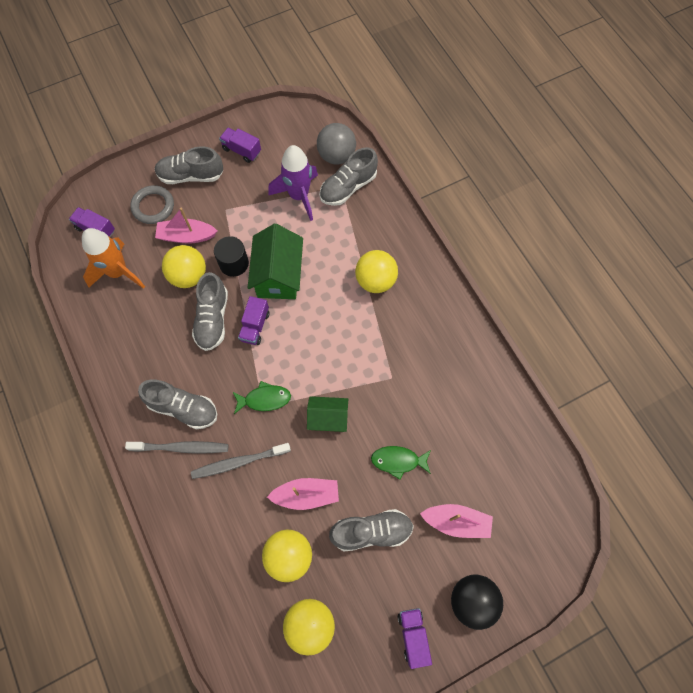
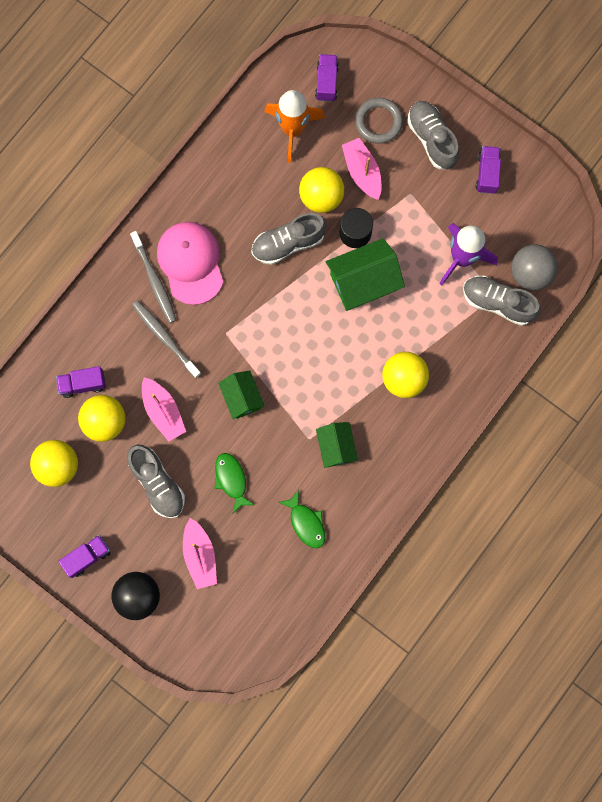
camera: 65 degrees right, 10 degrees up
grey shoe [138,380,217,429] -> pink cap [157,222,223,305]
green fish [232,381,291,414] -> green fish moved to [279,490,325,548]
purple truck [238,296,270,345] -> purple truck moved to [56,366,106,398]
none -> green house [316,422,358,468]

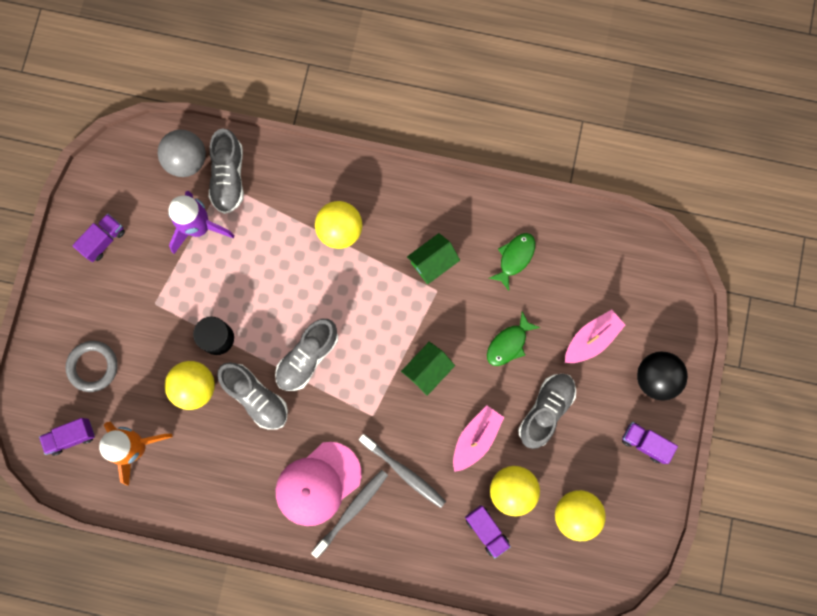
camera: 115 degrees left, 0 degrees up
grey toothbrush [132,300,201,379] -> grey toothbrush turned 75 degrees counterclockwise [359,434,446,508]
green house [326,238,405,311] -> none
pink boat [342,138,381,200] -> none
grey shoe [407,101,459,169] -> grey shoe moved to [275,319,338,391]
purple truck [476,146,501,194] -> purple truck turned 150 degrees clockwise [72,213,125,262]

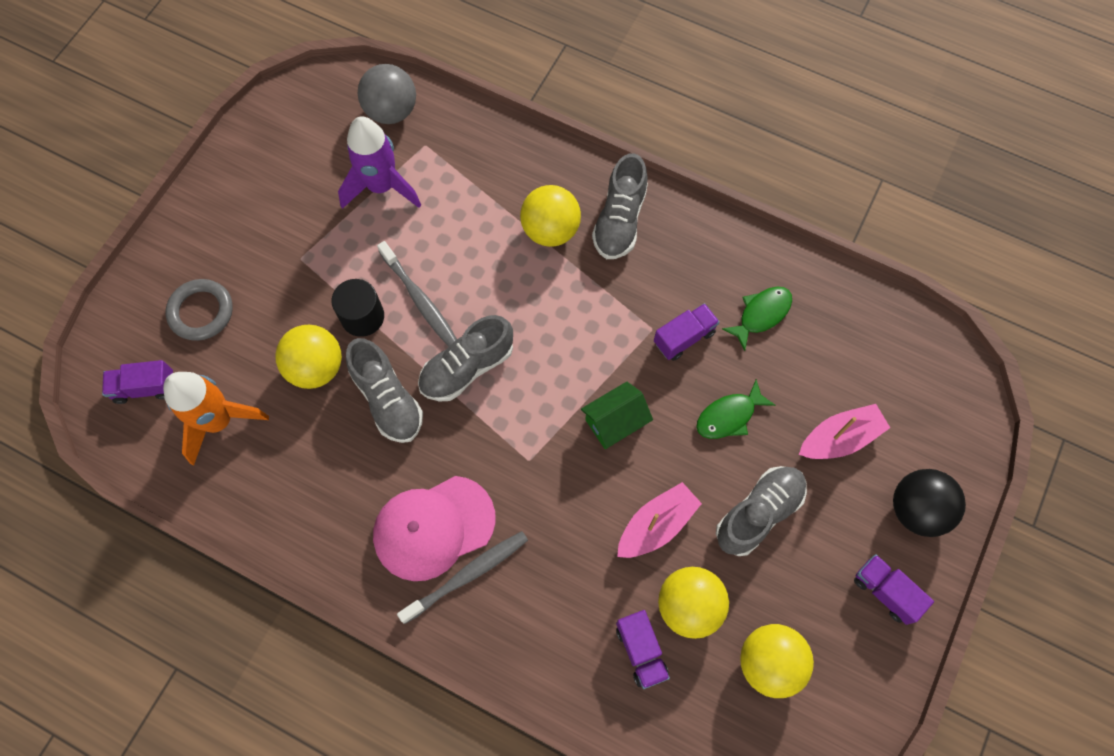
camera: 15 degrees right, 10 degrees down
purple truck [72,213,125,262] -> purple truck moved to [654,303,719,361]
grey shoe [209,128,244,214] -> grey shoe moved to [592,153,648,259]
grey toothbrush [359,434,446,508] -> grey toothbrush moved to [377,241,457,347]
green house [407,233,460,284] -> none

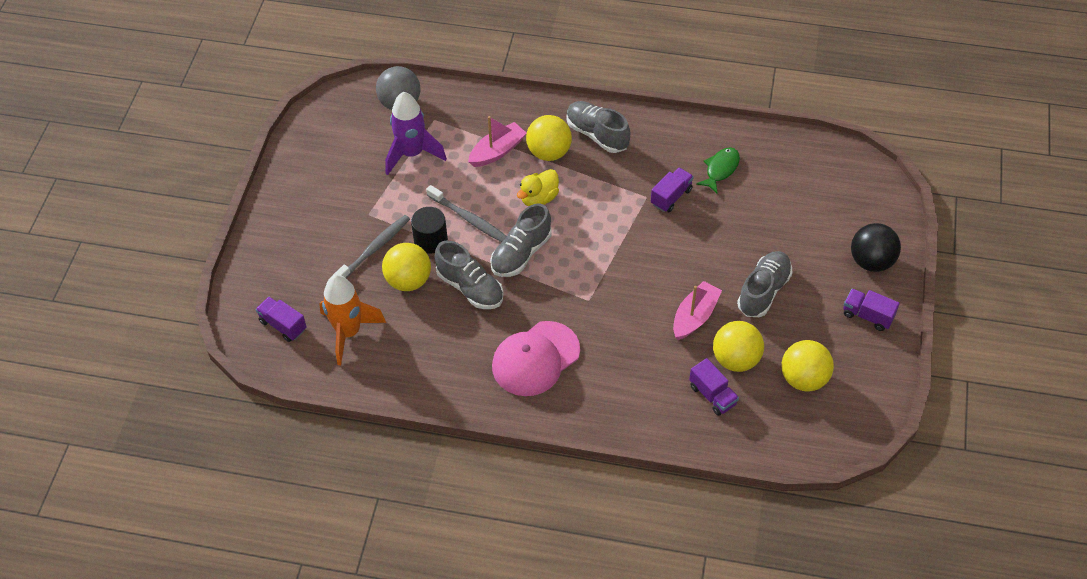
camera: 15 degrees left, 15 degrees down
purple truck [102,360,173,404] -> purple truck turned 60 degrees clockwise [256,297,307,342]
grey ring [166,279,233,341] -> none
grey toothbrush [397,531,528,624] -> grey toothbrush moved to [332,215,410,279]
green house [581,382,653,449] -> none
grey shoe [592,153,648,259] -> grey shoe turned 135 degrees clockwise [567,101,630,153]
green fish [696,379,775,439] -> none
pink boat [799,404,890,459] -> pink boat moved to [468,116,527,167]
none -> yellow duck [517,169,559,206]

